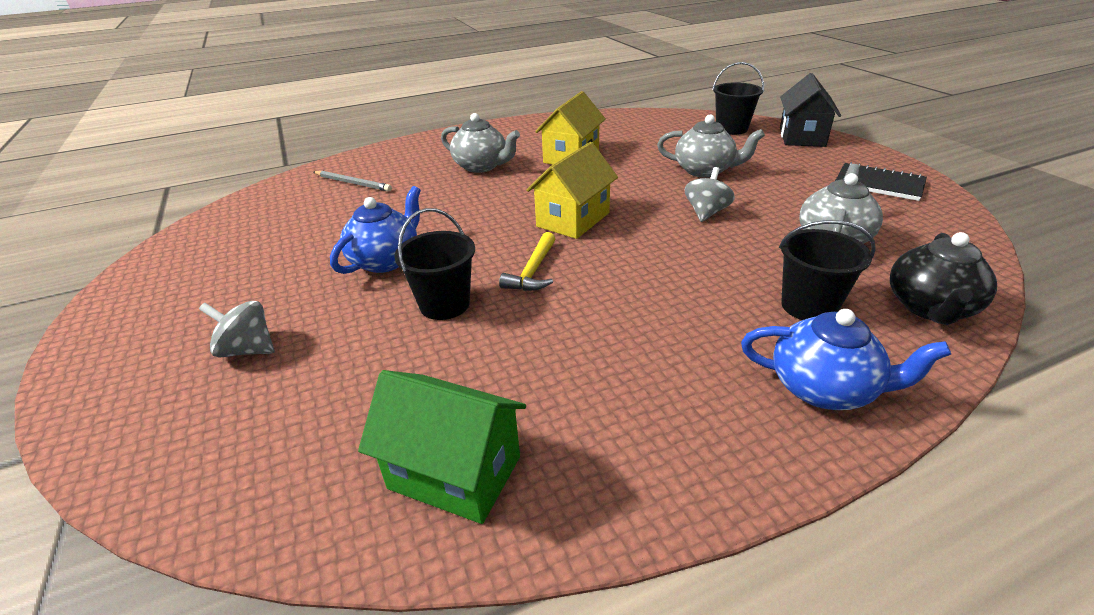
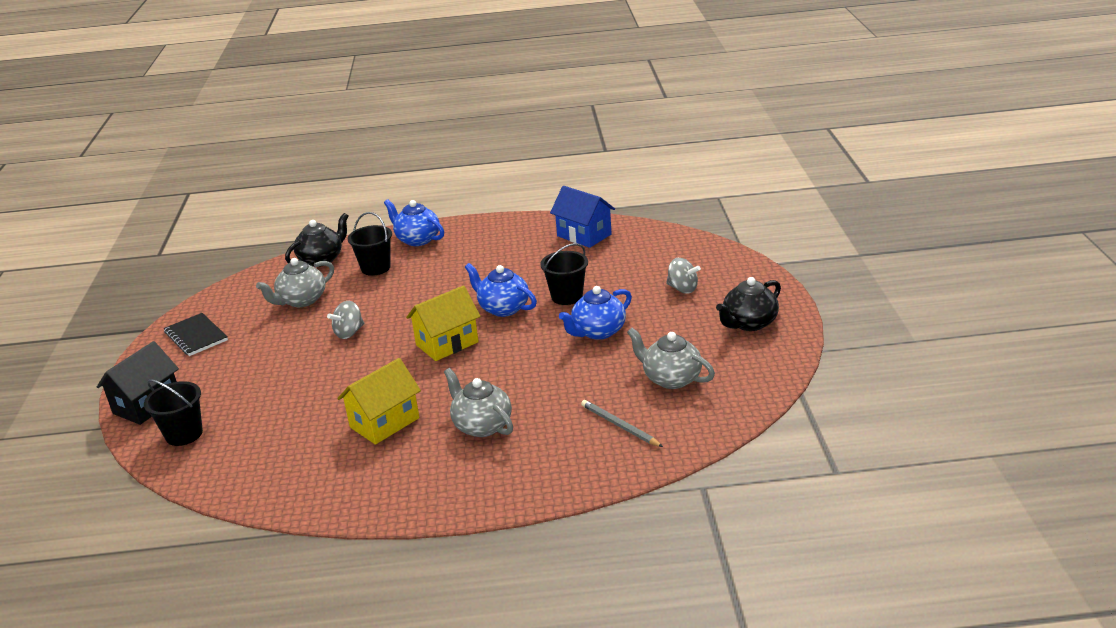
camera: 160 degrees left, 5 degrees down
green house [358,370,526,524] -> blue house [550,186,615,248]
yellow hammer [499,232,555,291] -> blue teapot [465,263,537,317]
grey teapot [657,115,765,178] -> grey teapot moved to [627,328,715,389]
none -> black teapot [716,277,781,331]

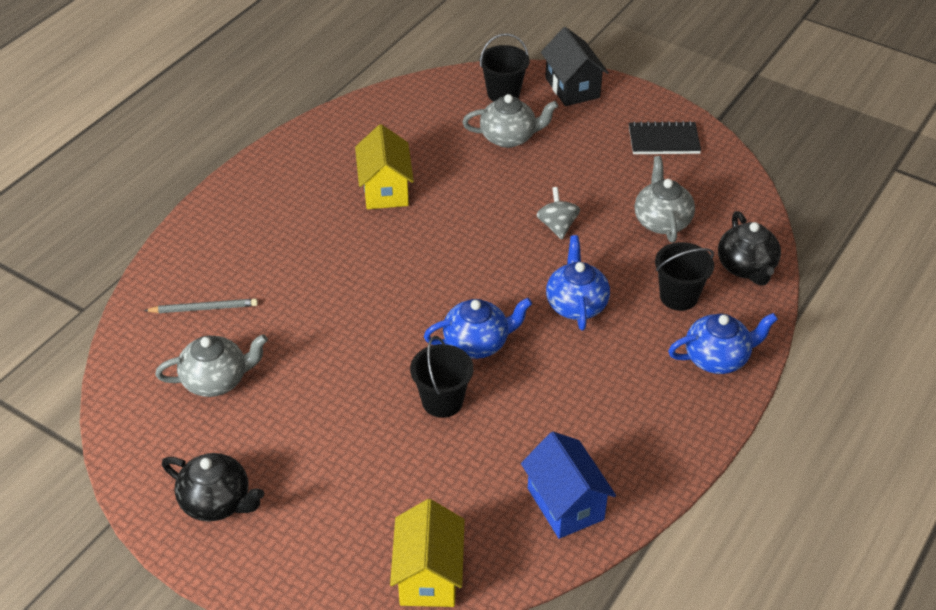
camera: 125 degrees right, 15 degrees up
yellow house [406,285,480,361] -> yellow house moved to [390,499,465,607]
grey teapot [444,368,513,437] -> grey teapot moved to [462,94,558,148]
blue house [550,186,615,248] -> blue house turned 75 degrees clockwise [521,432,616,539]
blue teapot [559,286,632,340] -> blue teapot moved to [546,235,610,331]
grey spinning top [666,258,701,294] -> none
black teapot [716,277,781,331] -> black teapot turned 120 degrees clockwise [162,453,264,522]

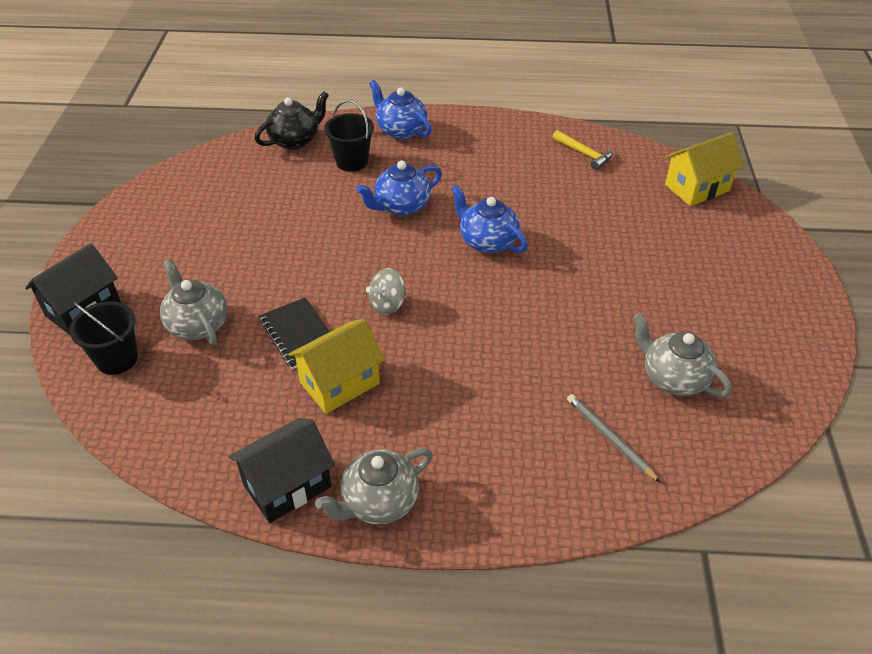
camera: 120 degrees left, 0 degrees up
black teapot [162,453,264,522] -> none
black bucket [410,336,473,418] -> none
blue house [521,432,616,539] -> yellow hammer [553,130,613,170]
grey spinning top [537,187,580,240] -> grey spinning top moved to [366,268,406,315]
black notebook [629,121,701,154] -> black notebook moved to [259,297,330,369]
grey teapot [635,156,695,242] -> grey teapot moved to [315,448,433,524]
none -> black house [228,418,335,523]

